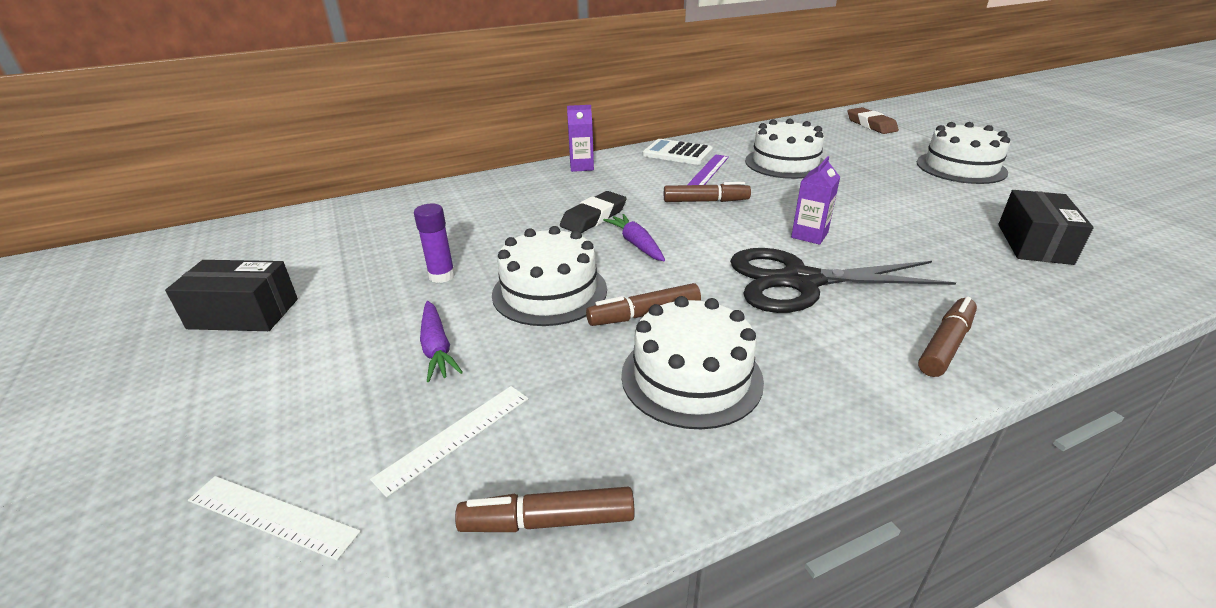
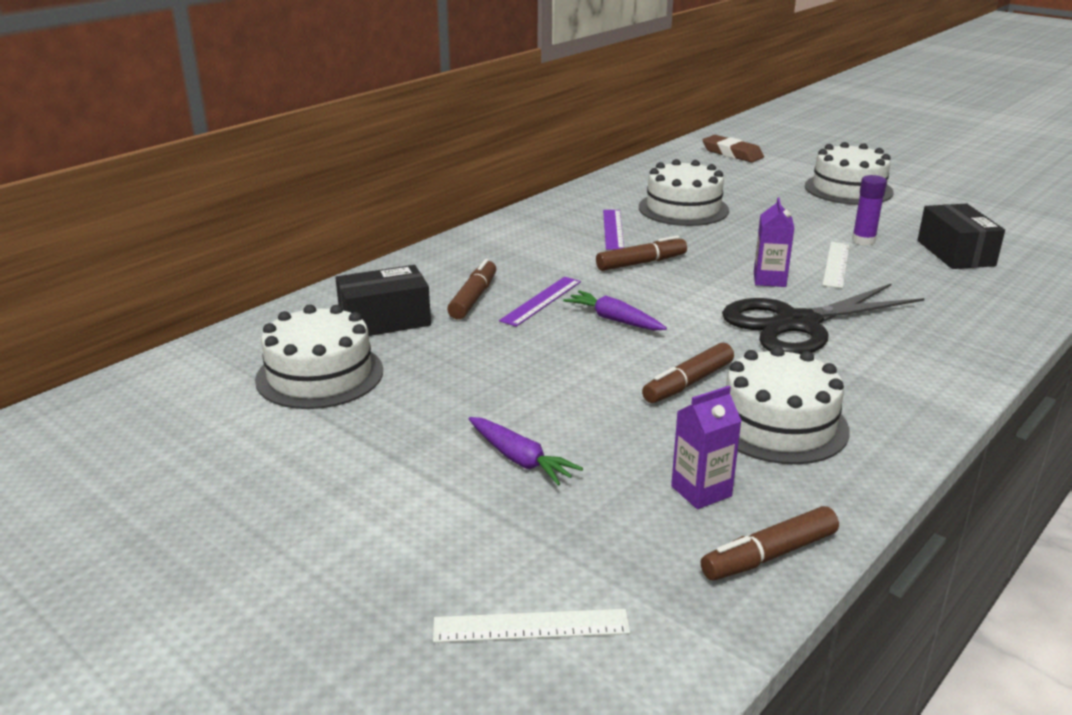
camera: 25 degrees left, 5 degrees down
black box [165,260,298,331] -> black box moved to [335,265,431,336]
white ruler [370,386,528,497] -> white ruler moved to [822,242,849,288]
purple glue stick [414,204,455,283] -> purple glue stick moved to [852,175,887,246]
white cake [492,226,607,326] -> white cake moved to [255,304,383,409]
black eraser [560,191,627,233] -> purple ruler [499,277,581,327]
purple carton [567,105,594,172] -> purple carton moved to [671,386,742,509]
white calculator [643,139,713,165] -> none
brown marker [918,296,977,377] -> brown marker moved to [447,259,496,319]

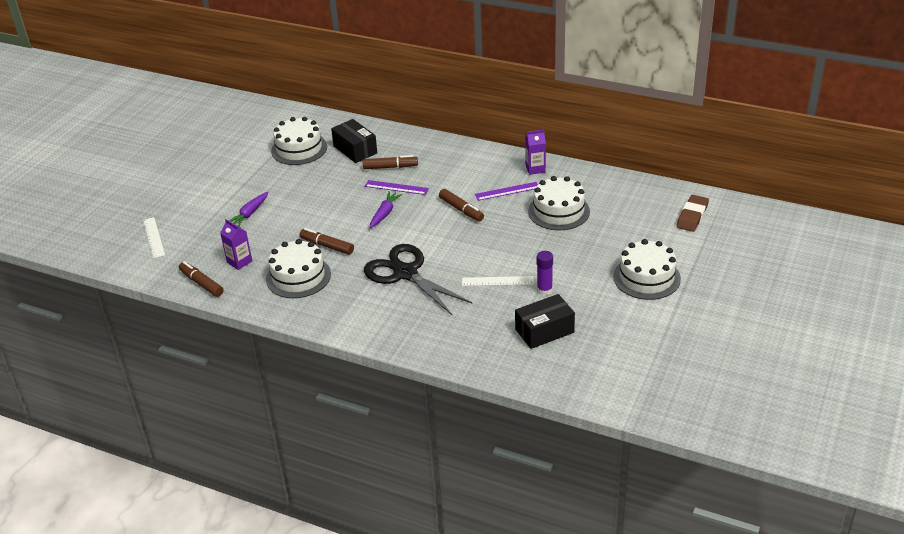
camera: 75 degrees right, 10 degrees up
purple carton [754,197,794,287] -> purple carton moved to [525,130,546,175]

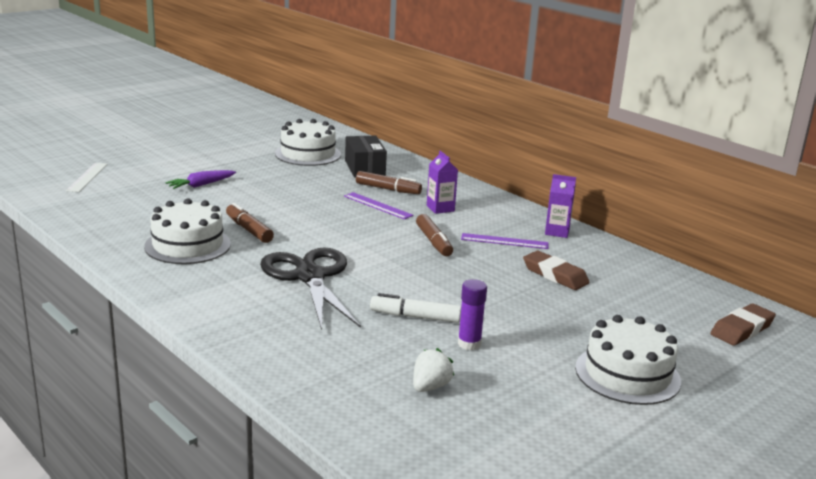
camera: 20 degrees right, 15 degrees down
brown marker [179,261,223,297] -> none
purple carton [220,219,252,270] -> purple carton moved to [427,151,458,214]
purple carrot [370,191,402,229] -> none
white ruler [462,276,534,286] -> white marker [370,293,461,323]
black box [515,294,575,349] -> white strawberry [413,348,454,392]
white cake [528,176,590,231] -> brown eraser [523,251,590,290]

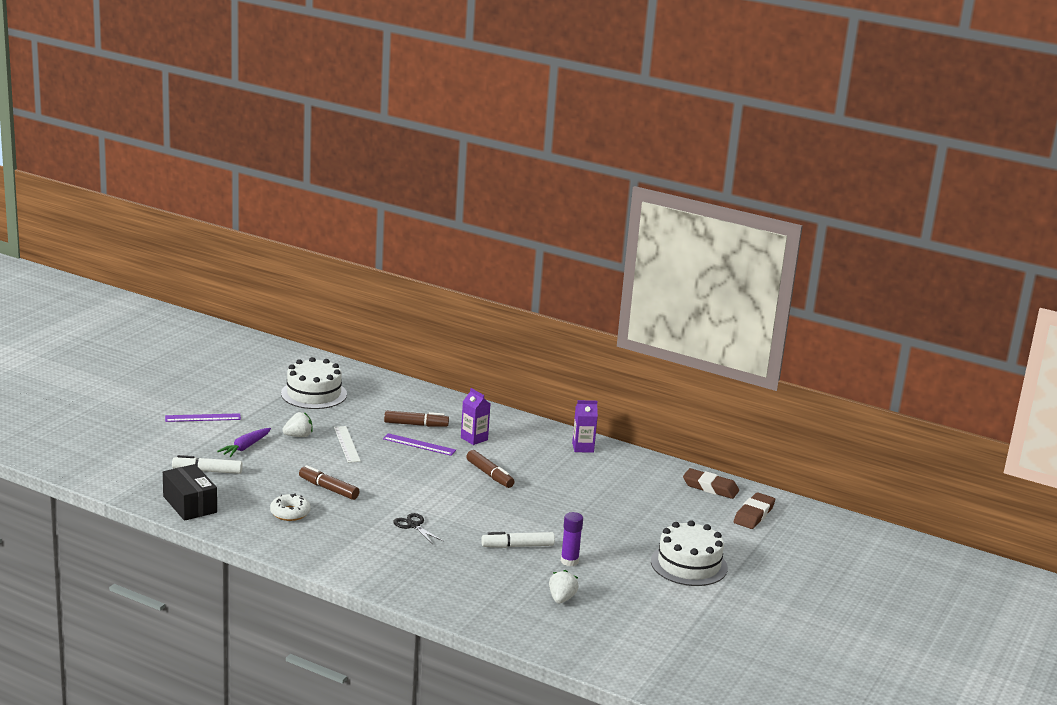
camera: 20 degrees left, 0 degrees up
white ruler [66,163,107,192] -> white ruler moved to [334,426,361,463]
white cake [144,198,231,264] -> white donut [270,493,311,521]
black scissors [260,247,361,330] -> black scissors [393,513,443,544], size x0.43
black box [345,136,387,178] -> black box moved to [163,464,217,521]
purple ruler [461,233,549,249] -> purple ruler moved to [165,413,241,422]
brown eraser [523,251,590,290] -> brown eraser moved to [683,468,739,499]
none -> white marker [172,455,243,474]
none -> white strawberry [282,412,313,437]

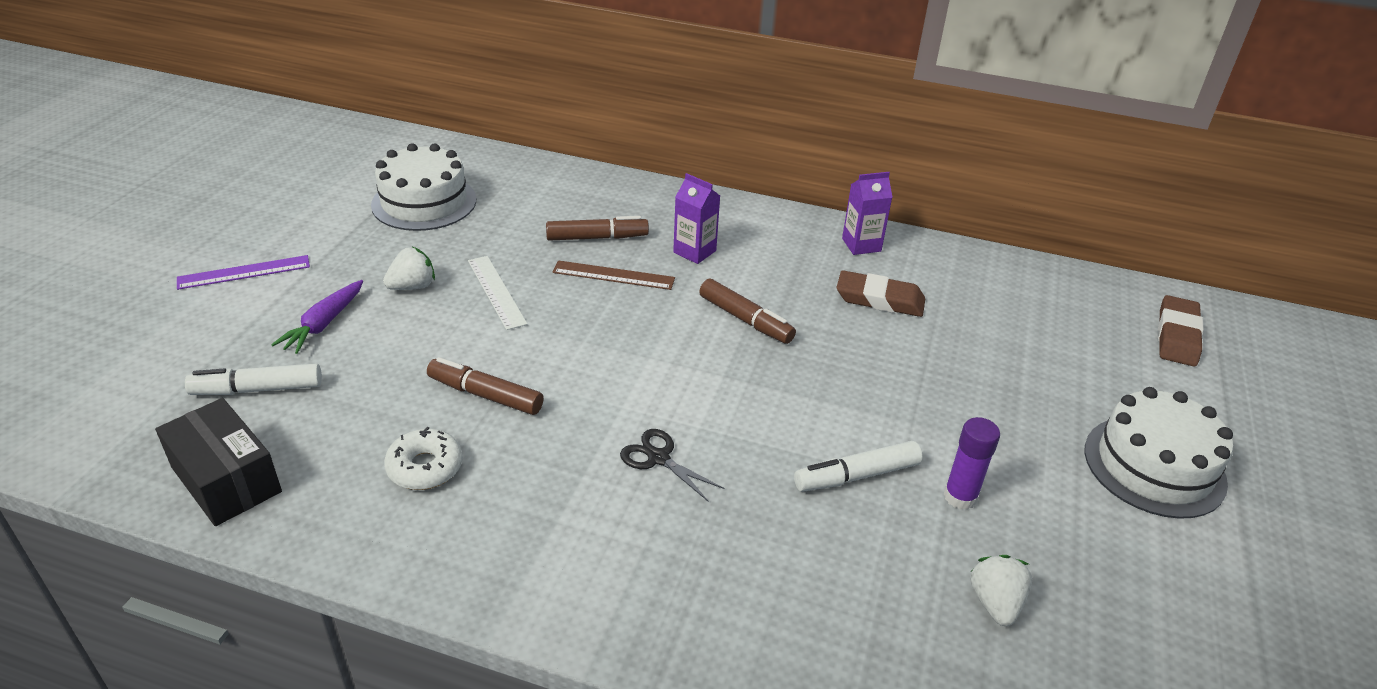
camera: 10 degrees left, 15 degrees up
purple ruler [383,433,456,456] -> brown ruler [552,260,675,290]
brown eraser [683,468,739,499] -> brown eraser moved to [837,270,925,317]

